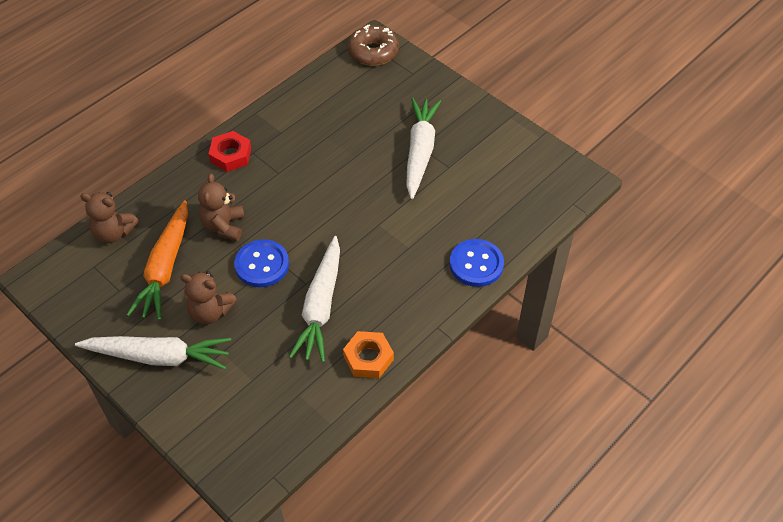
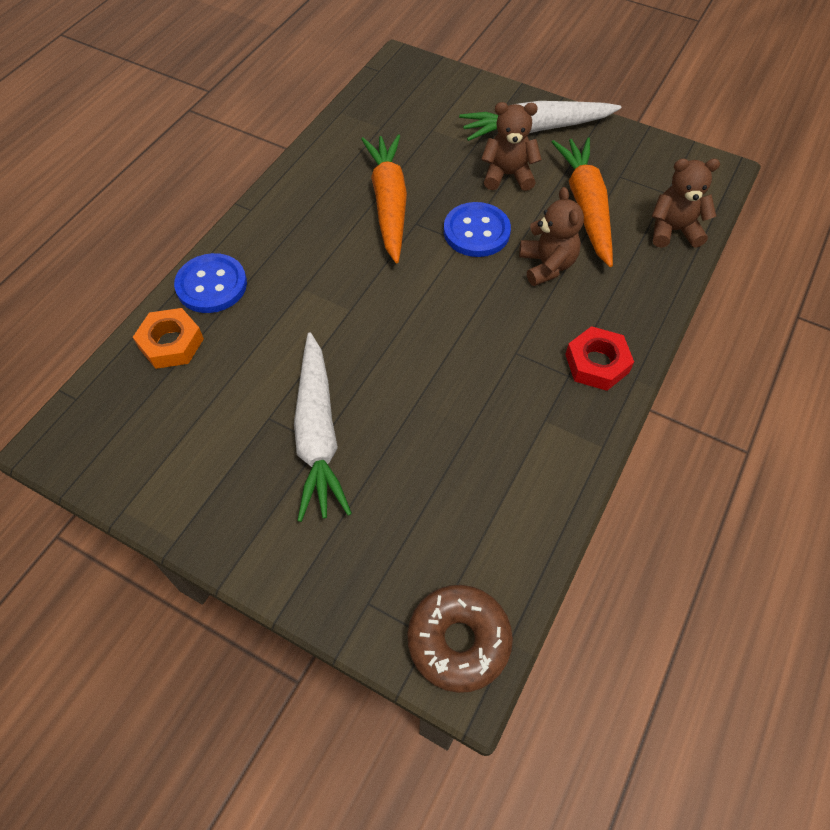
camera: 165 degrees right, 5 degrees up
white carrot [289,236,340,363] -> orange carrot [361,134,407,263]
orange nut [343,331,394,378] -> orange nut moved to [133,308,204,369]

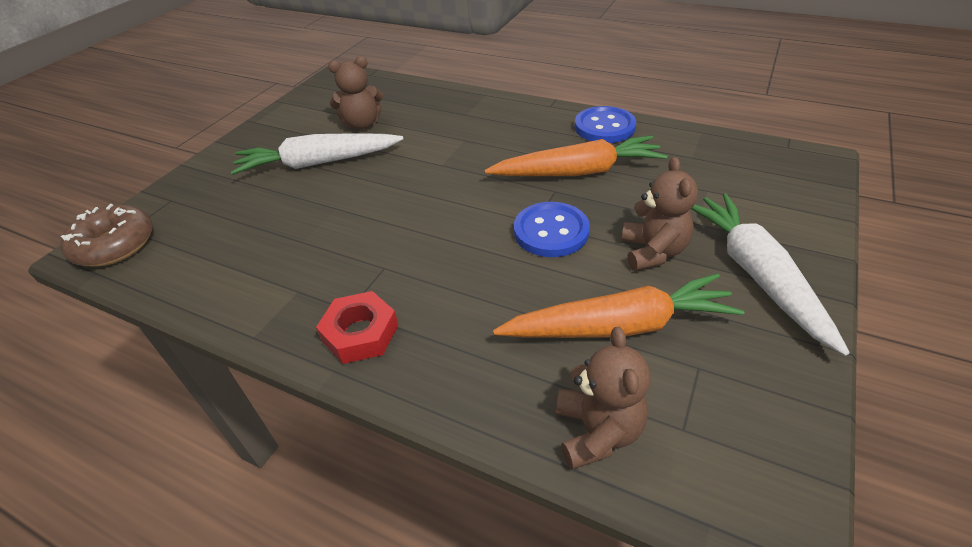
camera: 90 degrees right, 15 degrees down
orange nut [133,308,204,369] -> none
blue button [174,253,247,313] -> blue button moved to [575,106,636,143]
brown teddy bear [519,187,584,286] -> brown teddy bear moved to [328,56,383,130]

